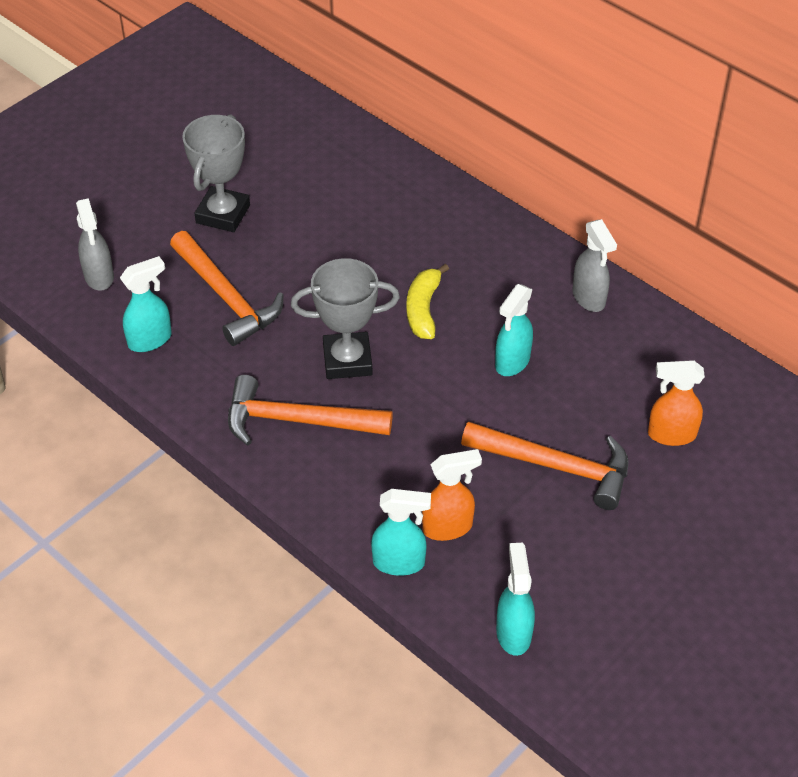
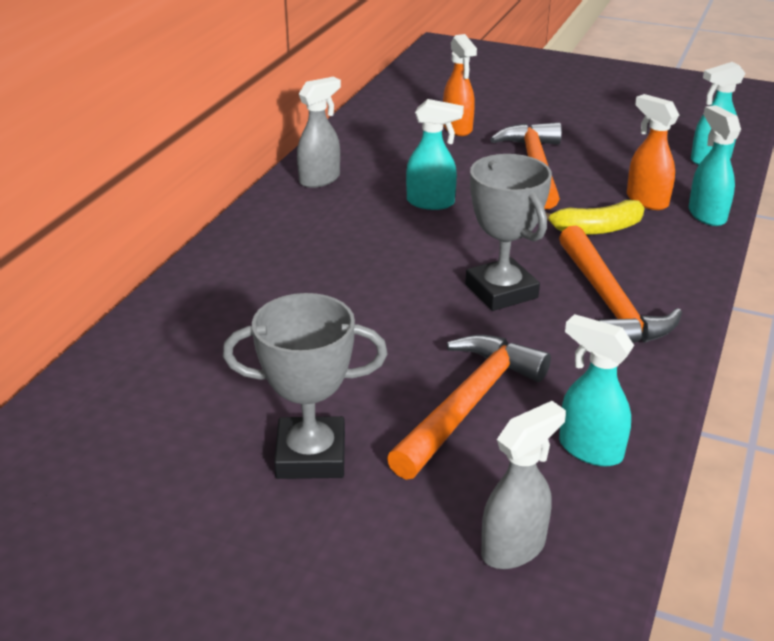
camera: 110 degrees left, 15 degrees down
yellow banana [406,264,449,339] -> yellow banana moved to [545,200,645,235]

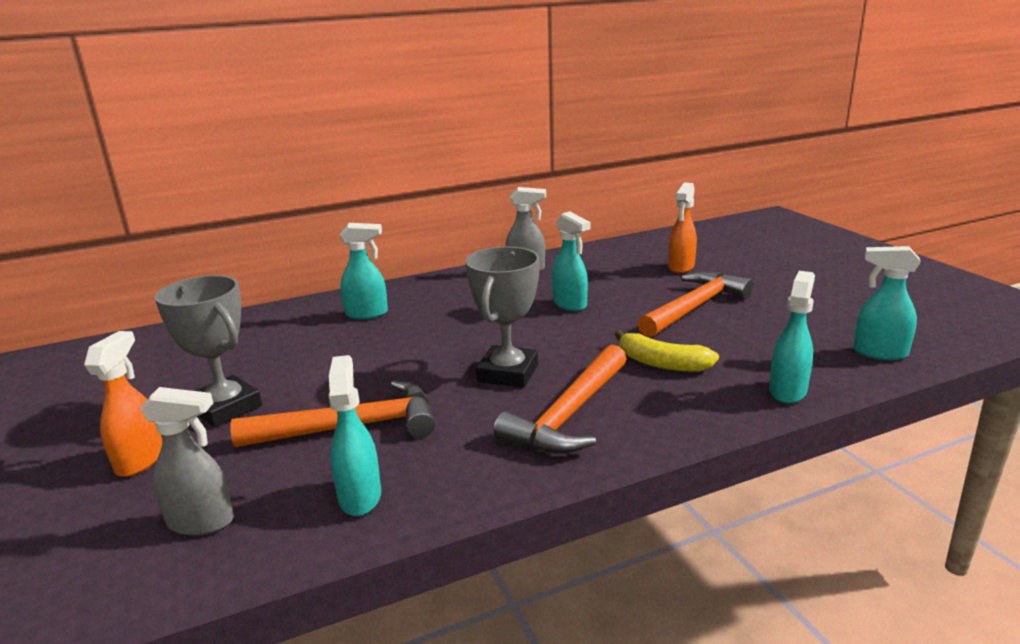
camera: 45 degrees right, 10 degrees down
orange spray bottle [627,94,679,210] -> orange spray bottle moved to [84,331,162,477]
none -> turquoise spray bottle [340,223,388,319]

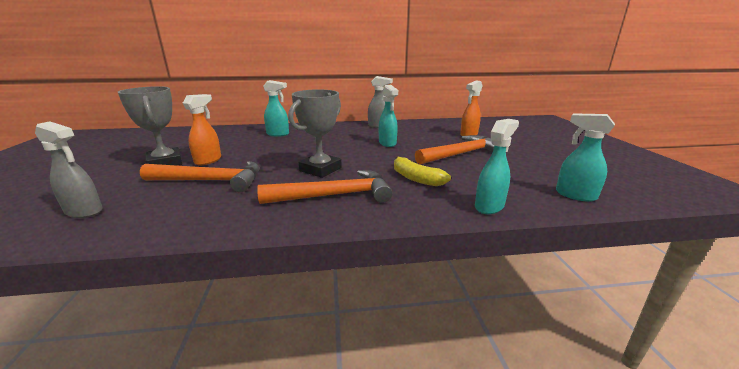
camera: 15 degrees right, 0 degrees up
orange spray bottle [84,331,162,477] -> orange spray bottle moved to [183,94,221,165]
turquoise spray bottle [329,355,381,516] -> none
orange hammer [494,345,627,454] -> orange hammer turned 150 degrees counterclockwise [257,170,392,204]

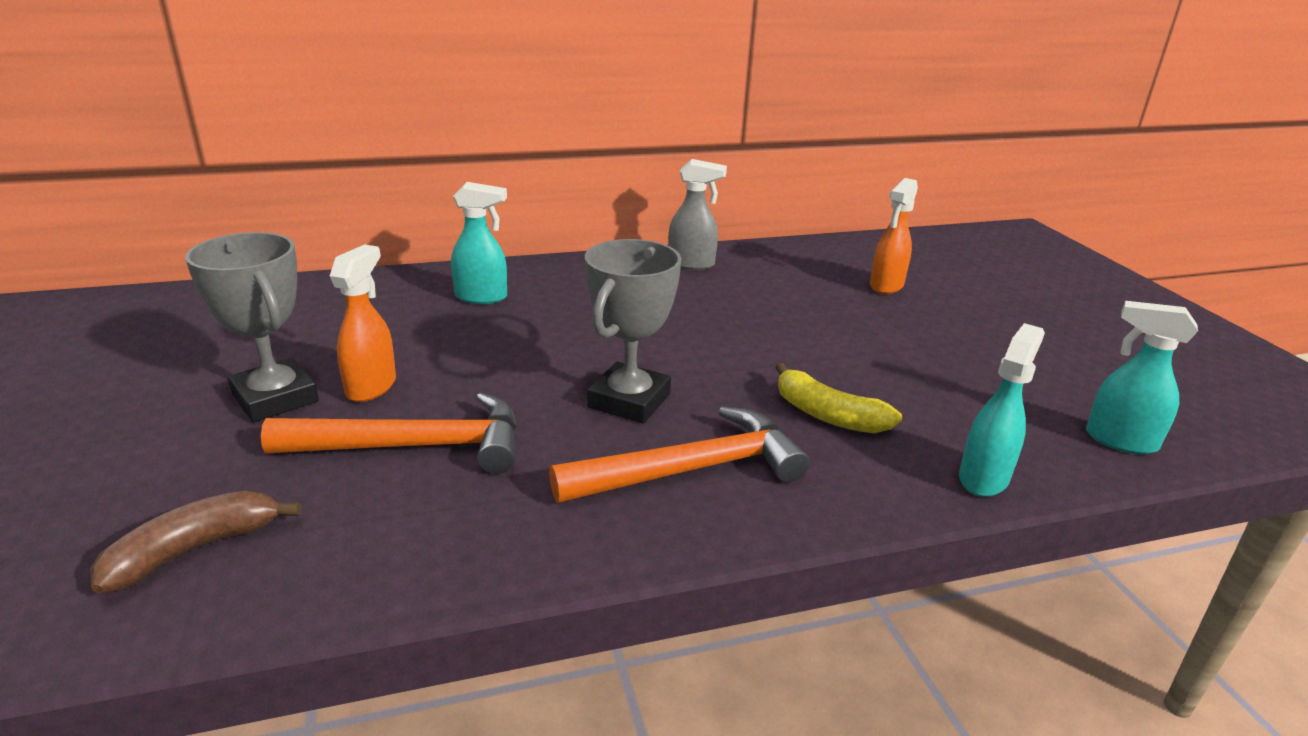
camera: 10 degrees left, 5 degrees up
grey spray bottle [35,121,102,218] -> brown banana [90,491,301,594]
turquoise spray bottle [379,85,398,147] -> none
orange hammer [415,135,494,165] -> none

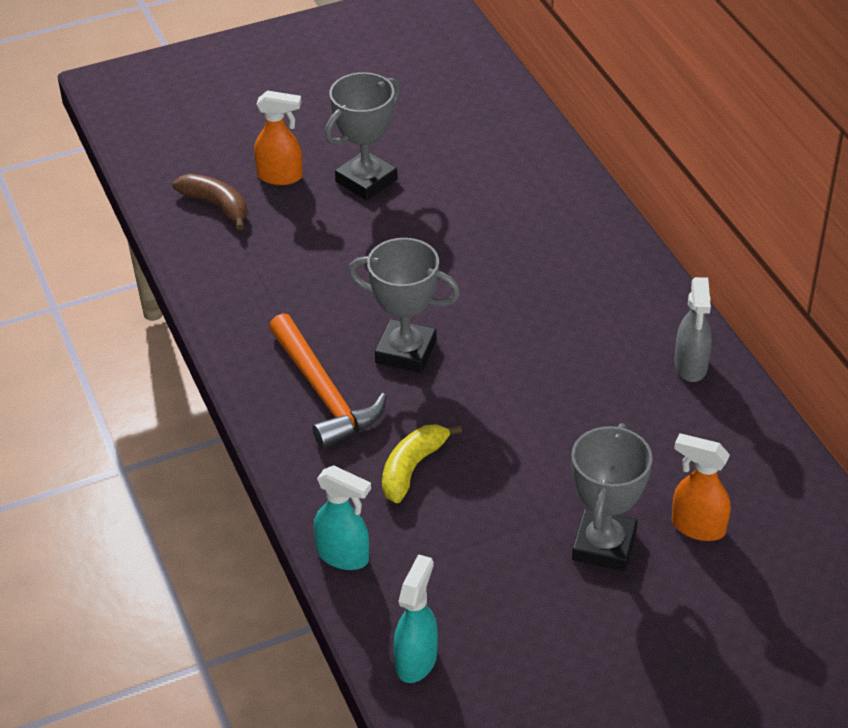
camera: 85 degrees right, 15 degrees up
orange hammer [261,393,517,474] -> none
orange spray bottle [330,245,396,402] -> orange spray bottle moved to [254,90,303,185]
turquoise spray bottle [451,182,507,304] -> none
none -> grey trophy [572,423,652,571]

